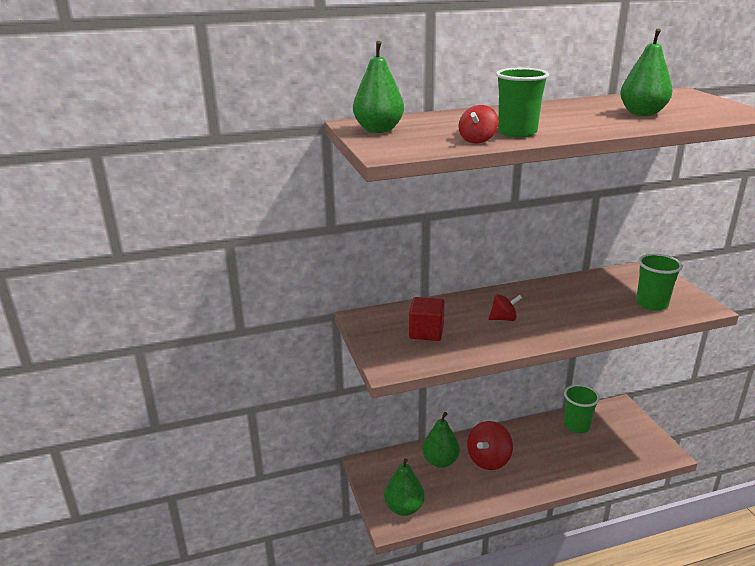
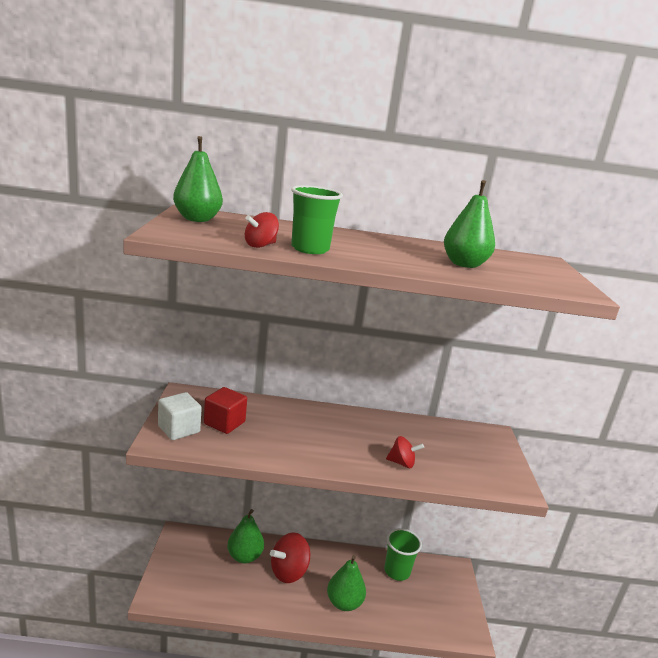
camera: 15 degrees right, 5 degrees down
green pear [384,458,425,516] -> green pear moved to [327,555,366,611]
red spinning top [489,294,522,321] -> red spinning top moved to [386,436,424,468]
green cup [636,254,683,311] -> none
none -> white cube [158,392,202,440]

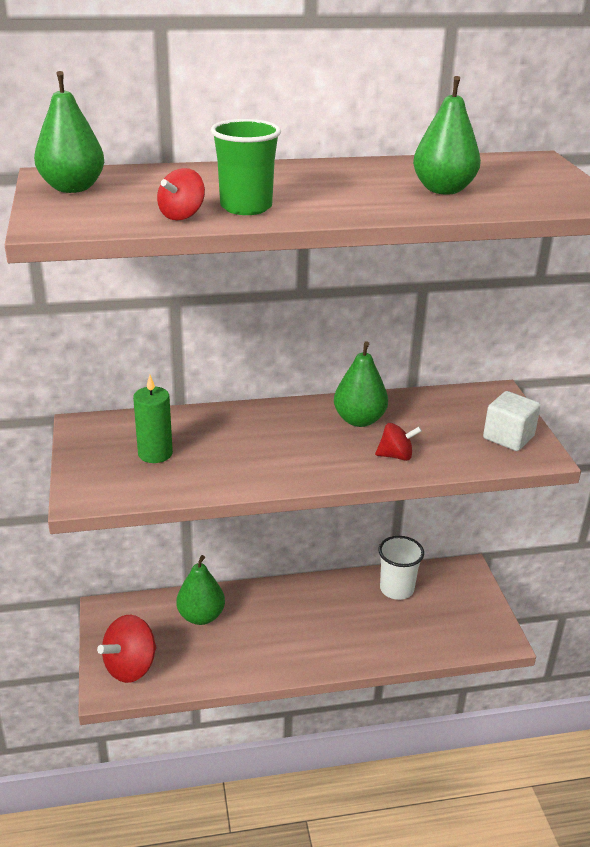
camera: 10 degrees left, 10 degrees up
white cube [158,392,202,440] -> white cube moved to [483,391,541,451]
red cube [204,387,247,434] -> green candle [133,375,173,463]
red spinning top [270,532,310,583] -> red spinning top moved to [97,615,157,683]
green pear [327,555,366,611] -> green pear moved to [334,341,388,427]
green cup [384,528,422,581] -> white cup [378,536,424,600]

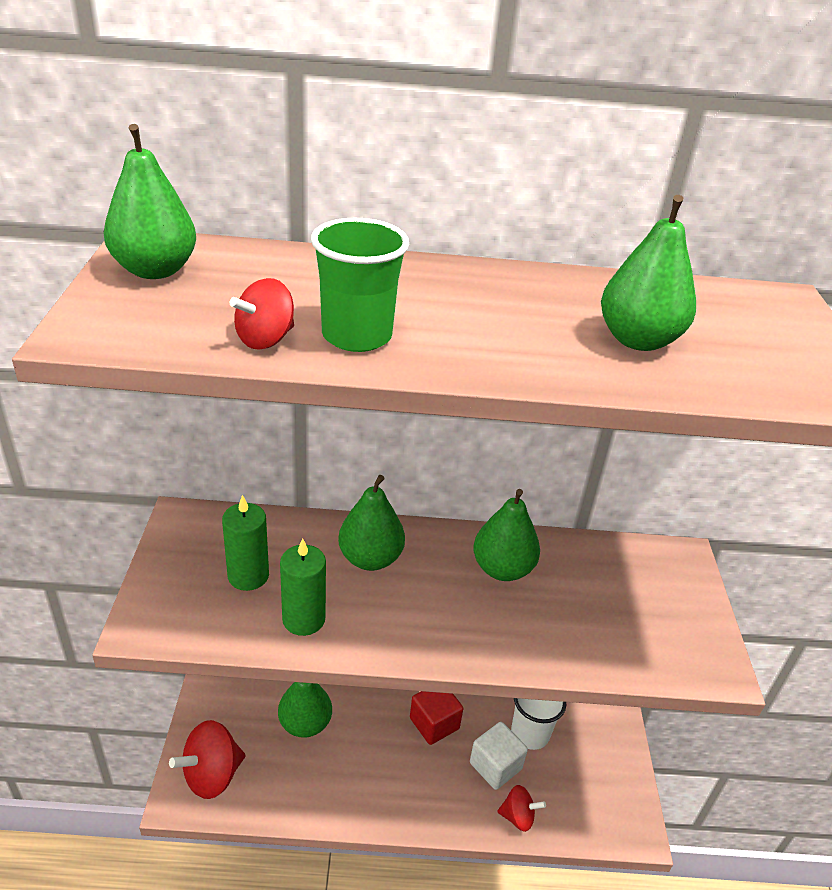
camera: 10 degrees right, 5 degrees up
red spinning top [375,423,422,461] -> red spinning top moved to [497,785,546,832]
white cube [483,391,541,451] -> white cube moved to [470,722,528,790]
none -> green candle [280,538,326,636]
none -> green pear [338,475,405,571]
none -> red cube [410,691,463,745]

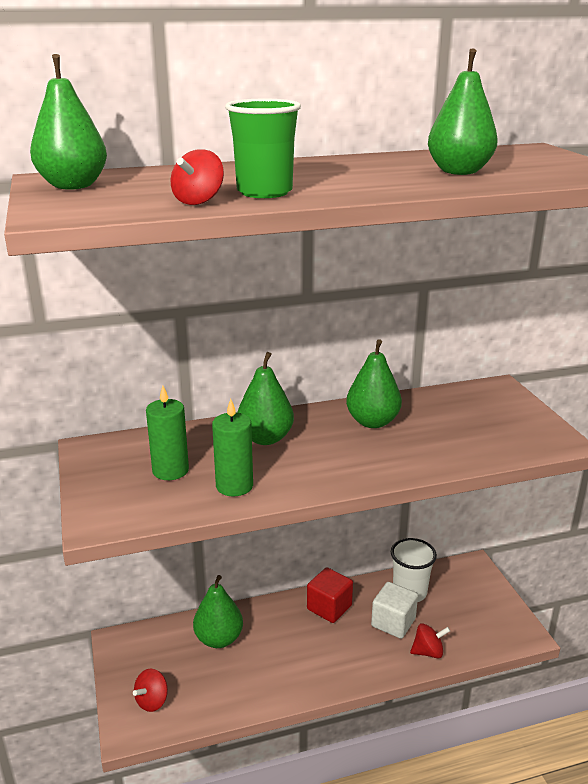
camera: 15 degrees left, 10 degrees down
red spinning top [169,720,246,799] -> red spinning top [133,669,168,712], size x0.58

